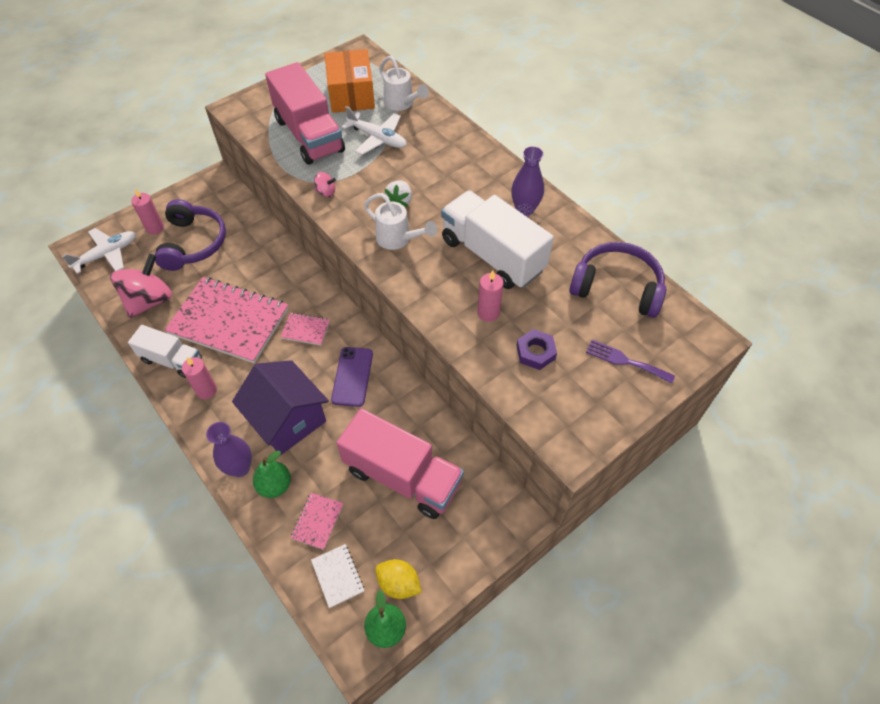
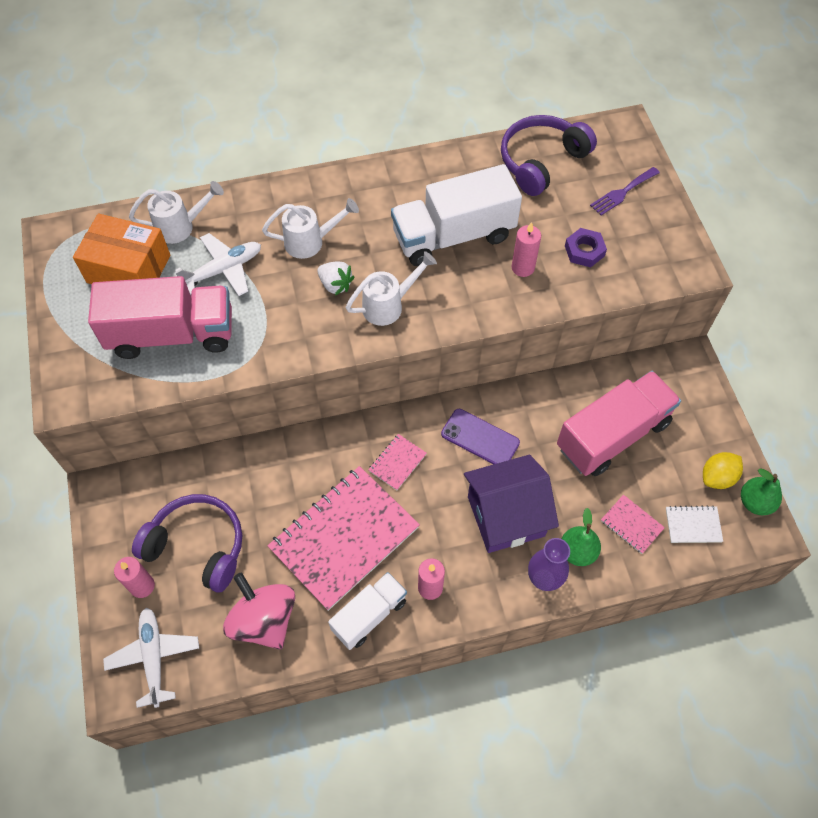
camera: 65 degrees left, 5 degrees up
pink spinning top [314,172,336,197] -> none
purple vase [511,146,544,217] -> none
none -> white watering can [262,198,359,259]

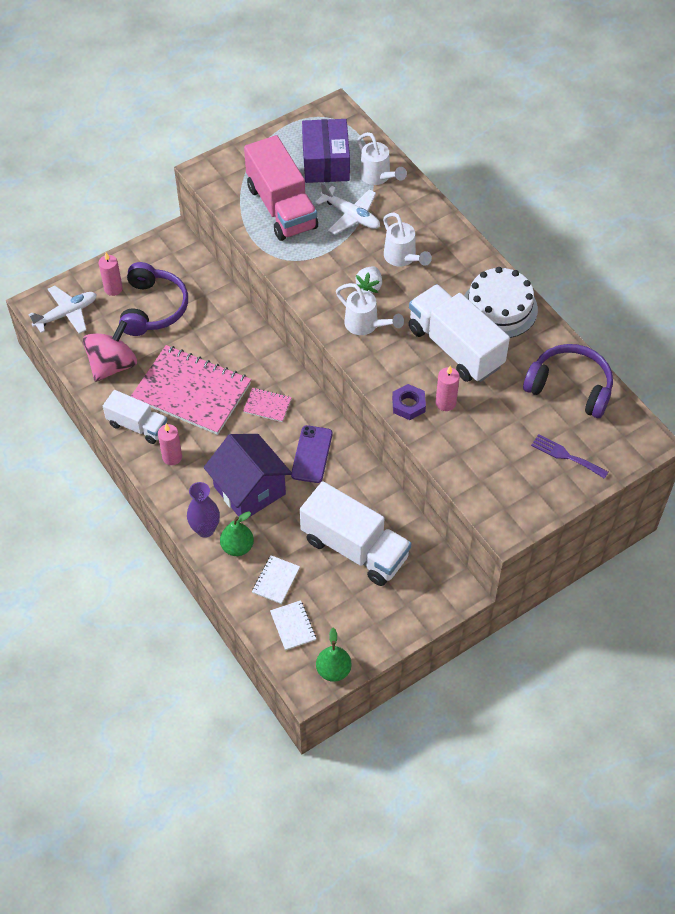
camera: 70 degrees right, 5 degrees down
orange box [73,214,170,284] -> purple box [302,119,350,183]
pink truck [557,371,681,476] -> white truck [300,481,411,586]
purple nut [565,228,607,267] -> purple nut moved to [392,384,426,420]
pink notebook [601,495,665,554] -> white notebook [252,555,300,604]
yellow lemon [703,452,743,489] -> none
none -> white cake [464,267,538,338]

